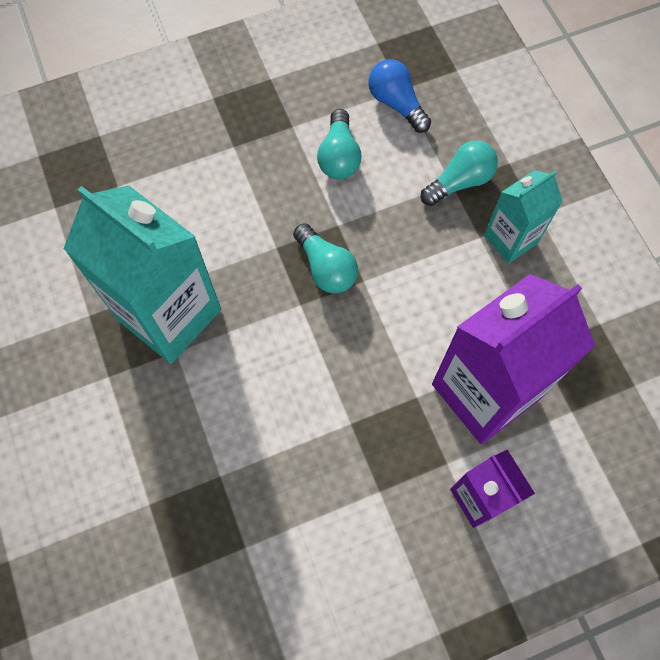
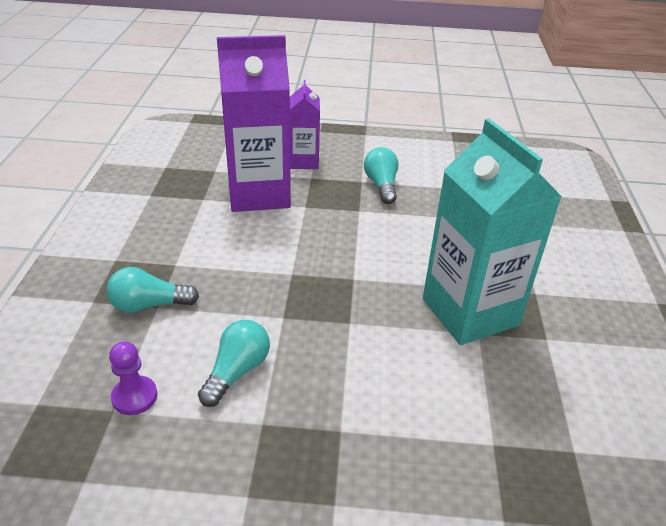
camera: 155 degrees left, 30 degrees down
turquoise light bulb [293,223,358,294] -> turquoise light bulb moved to [364,147,399,204]
blue light bulb [368,59,431,133] -> purple pawn [109,341,157,415]
turquoise carton [484,170,563,263] -> none

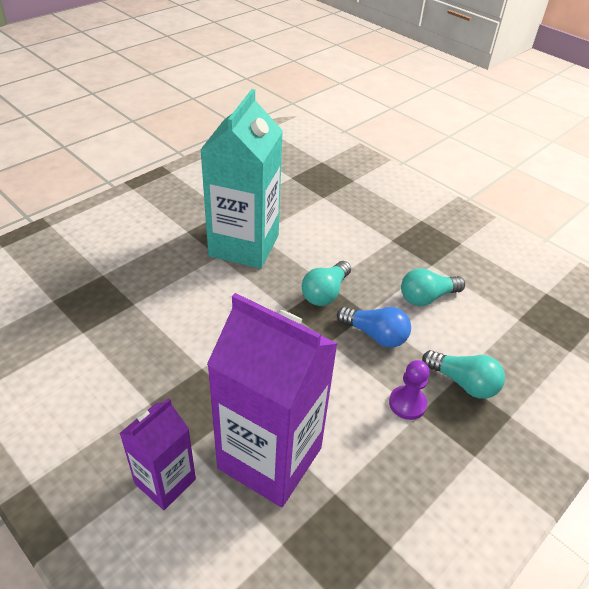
camera: 140 degrees left, 5 degrees up
purple pawn [109,341,157,415] -> purple pawn moved to [389,360,430,420]
turquoise light bulb [364,147,399,204] -> turquoise light bulb moved to [302,261,351,306]
none -> blue light bulb [337,307,411,348]

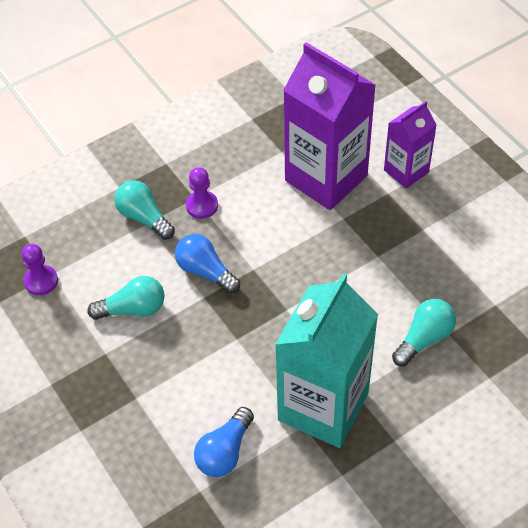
camera: 165 degrees left, 10 degrees up
turquoise light bulb [302,261,351,306] -> turquoise light bulb moved to [392,299,456,366]
none -> purple pawn [22,244,58,295]
none -> blue light bulb [194,407,254,477]

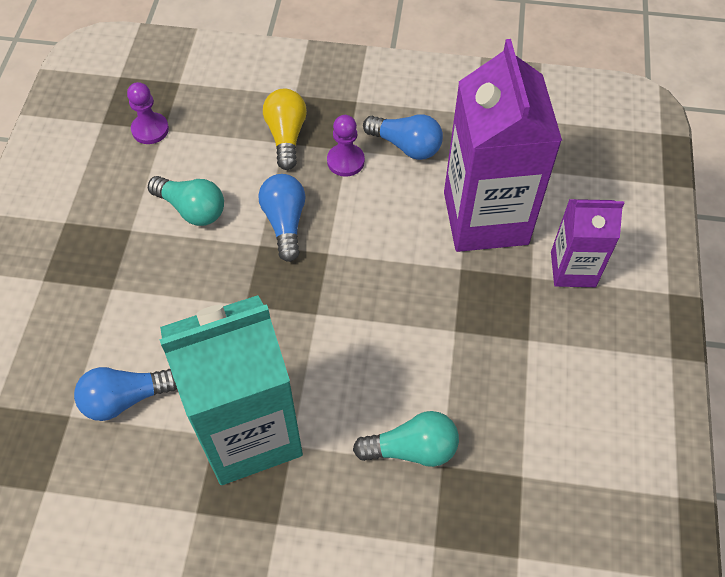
camera: 40 degrees right, 5 degrees up
turquoise light bulb [114,180,175,240] -> yellow light bulb [263,89,307,170]
none -> blue light bulb [363,114,443,160]

